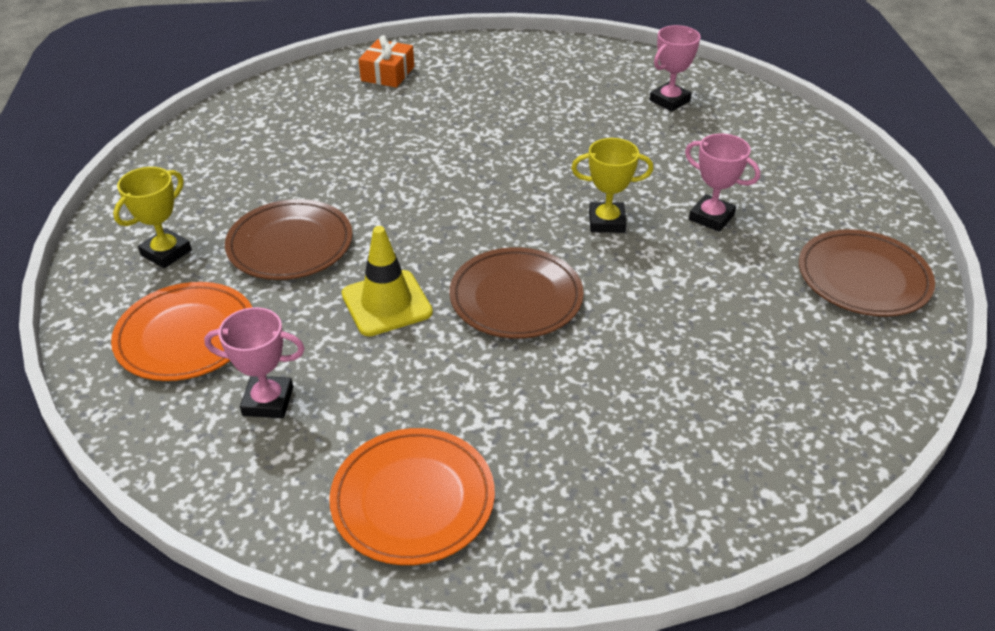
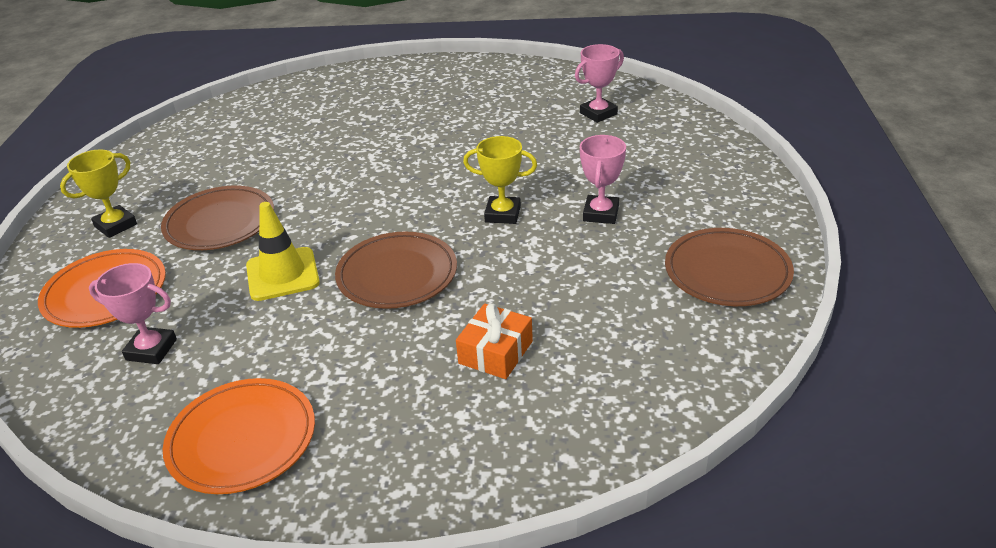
camera: 10 degrees right, 5 degrees down
orange gift [359,35,414,88] -> orange gift moved to [456,303,533,379]
pink trophy [685,133,760,232] -> pink trophy turned 60 degrees clockwise [580,135,626,224]

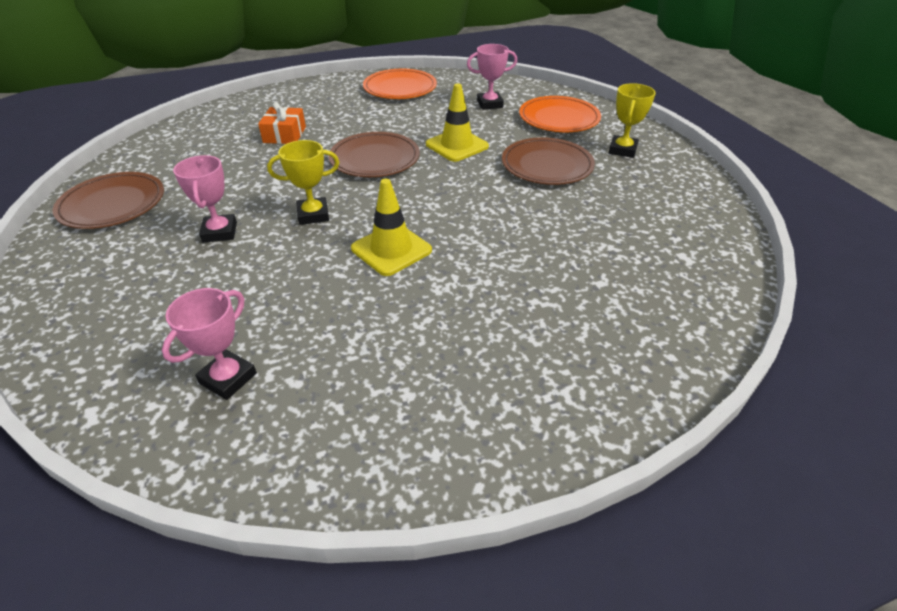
camera: 155 degrees right, 5 degrees up
none -> yellow traffic cone [351,179,432,276]

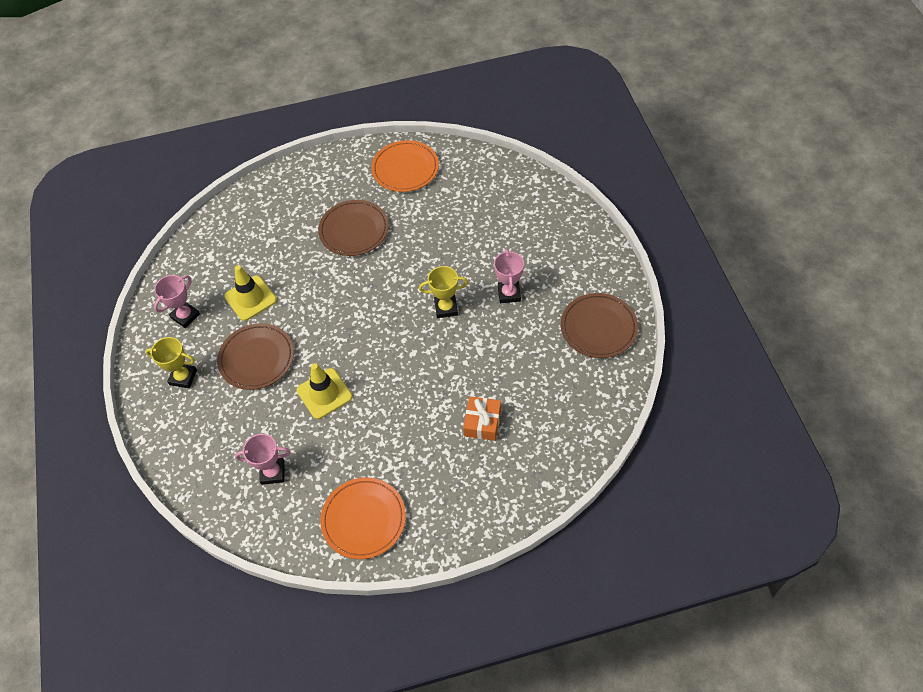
camera: 170 degrees left, 15 degrees up
pink trophy [162,288,257,400] -> pink trophy moved to [154,275,200,328]
brown plate [329,132,420,177] -> brown plate moved to [318,200,389,256]
yellow traffic cone [351,179,432,276] -> yellow traffic cone moved to [224,265,277,321]
orange plate [519,96,601,132] -> orange plate moved to [371,140,439,192]
yellow trophy [609,83,656,158] -> yellow trophy turned 75 degrees clockwise [146,337,197,388]

